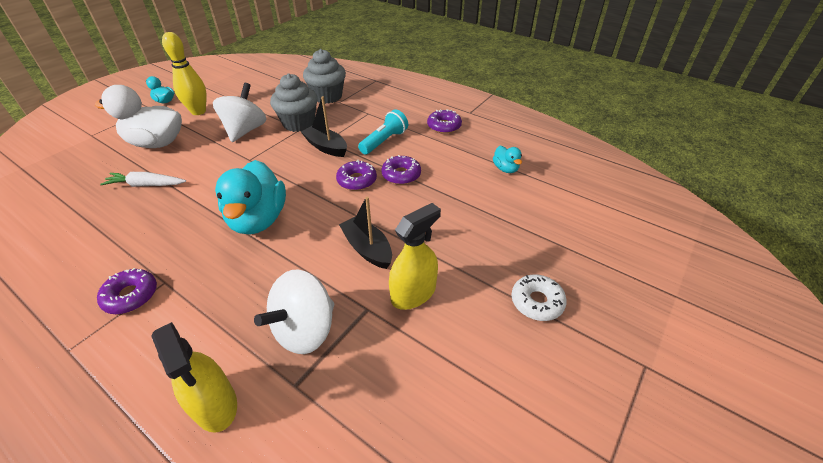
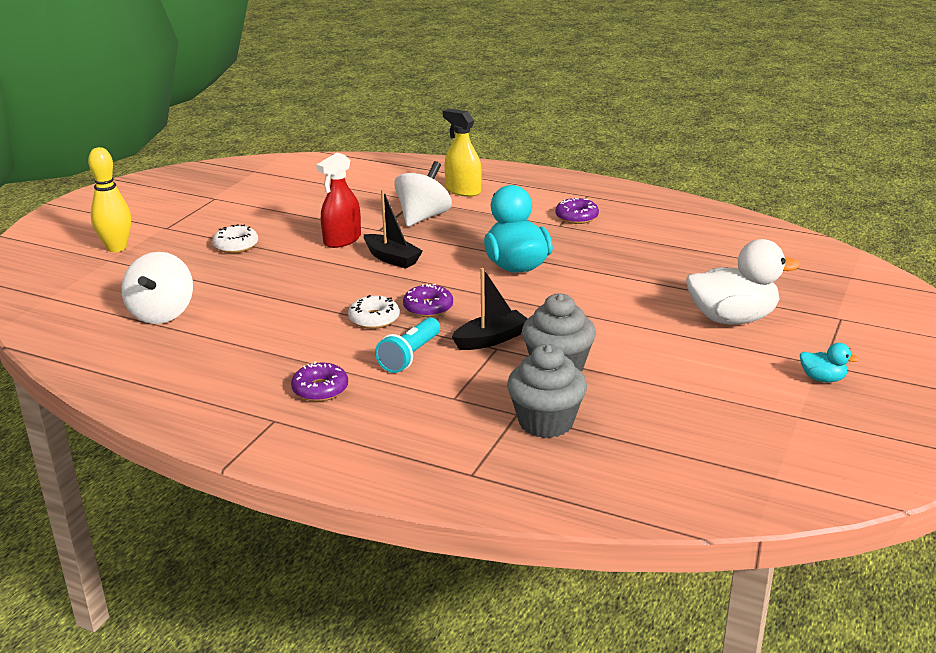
camera: 170 degrees right, 15 degrees down
white carrot [100,172,186,187] -> none
yellow bowling pin [162,32,207,115] -> yellow bowling pin moved to [88,147,131,252]
white spinning top [213,83,266,142] -> white spinning top moved to [121,252,193,324]
black boat [301,96,347,157] -> black boat turned 60 degrees counterclockwise [452,268,528,350]
purple donut [381,155,421,185] -> white donut [348,295,399,329]
yellow spray bottle [389,203,441,310] -> red spray bottle [316,153,361,248]
turquoise duck [493,146,522,173] -> none

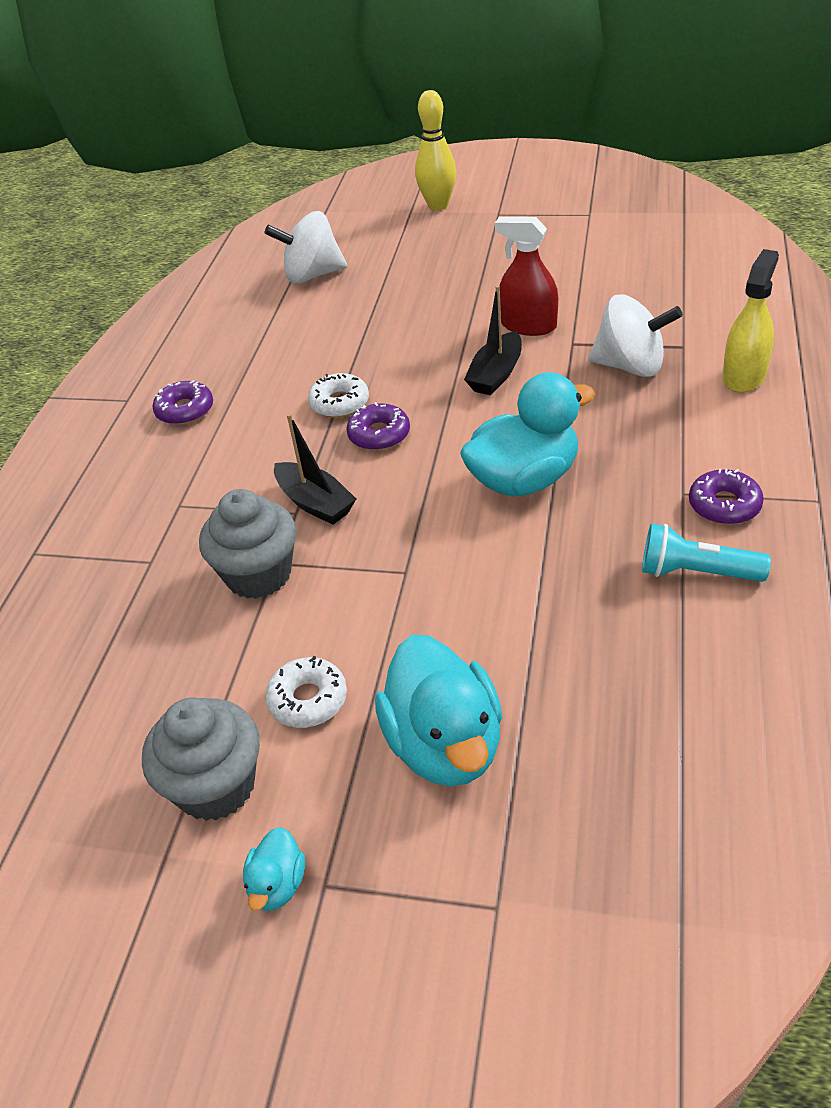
camera: 80 degrees right, 15 degrees up
white donut [212,224,258,253] -> white donut moved to [265,656,347,728]
turquoise flashlight [375,317,440,373] -> turquoise flashlight moved to [642,524,771,582]
grey cupcake [507,344,587,438] -> grey cupcake moved to [142,698,260,821]
white duck [686,239,800,324] -> turquoise duck [375,634,502,786]

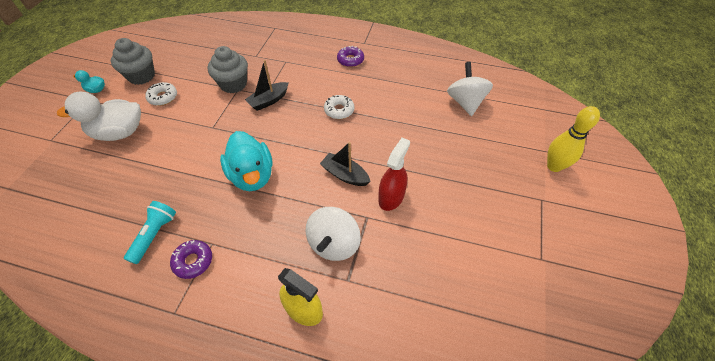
camera: 90 degrees right, 10 degrees up
purple donut [346,402,410,451] -> none
turquoise duck [375,634,502,786] -> white duck [57,92,141,141]

